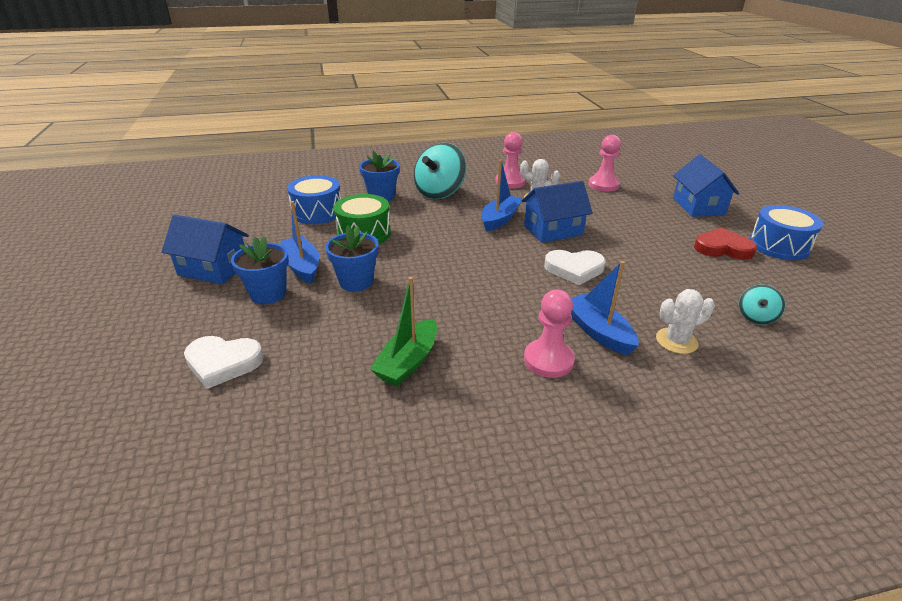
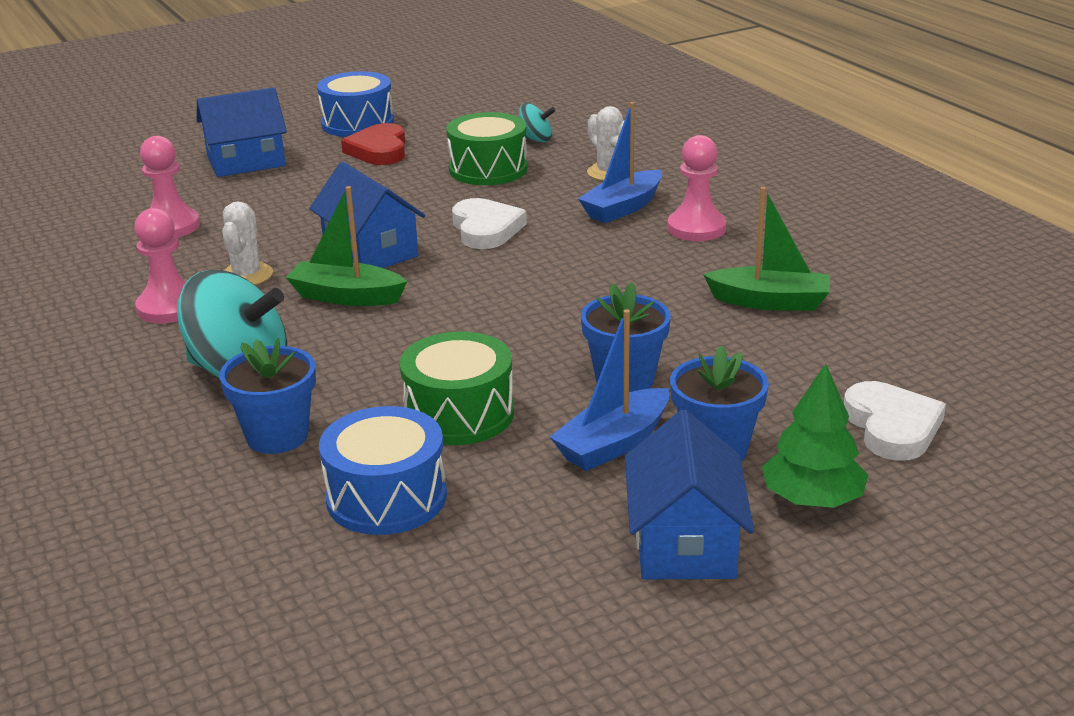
camera: 105 degrees left, 5 degrees down
blue boat [481,159,522,232] -> green boat [286,186,407,306]
none -> green drum [446,112,527,185]
none -> green tree [762,364,868,508]

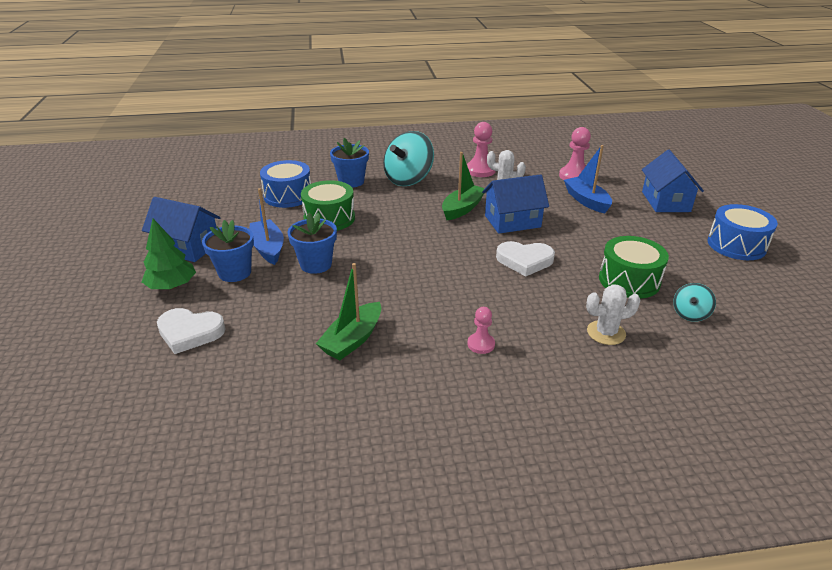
camera: 110 degrees right, 5 degrees up
red heart [341,123,405,165] -> none
blue boat [578,102,662,223] -> blue boat moved to [564,145,612,213]
pink pawn [667,135,726,241] -> pink pawn [467,307,495,354], size x0.60

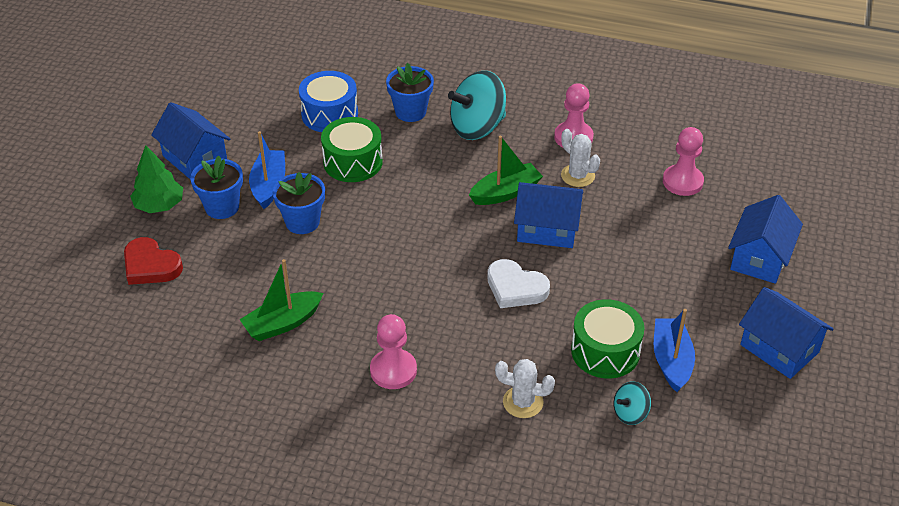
camera: 25 degrees right, 10 degrees up
white heart [157,308,226,354] -> red heart [124,237,183,285]
pink pawn [467,307,495,354] -> pink pawn [370,314,417,389], size x1.67
blue boat [564,145,612,213] -> blue boat moved to [654,309,695,392]
blue drum [708,204,778,260] -> blue house [739,287,833,379]

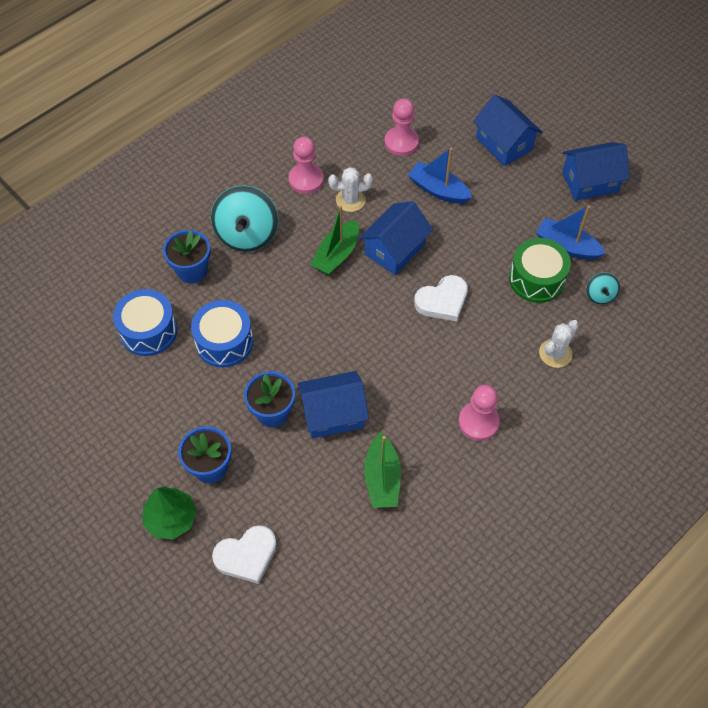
camera: 60 degrees left, 15 degrees up
red heart [124,237,183,285] -> white heart [212,525,277,584]
blue house [151,102,230,180] -> blue house moved to [297,371,369,439]
blue boat [249,131,285,209] -> blue boat moved to [408,148,472,204]
green drum [321,117,383,182] -> blue drum [191,300,253,367]
green boat [469,136,543,205] -> green boat turned 150 degrees counterclockwise [311,205,359,275]

